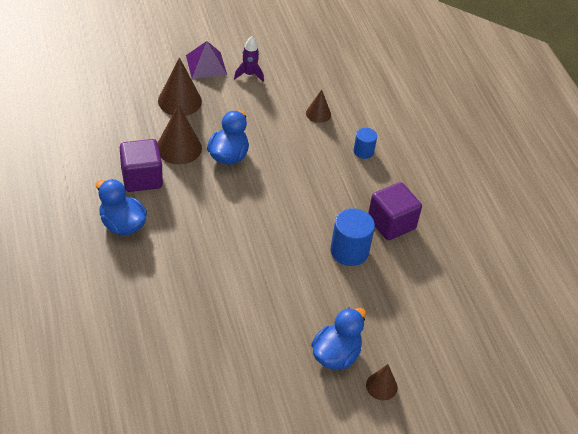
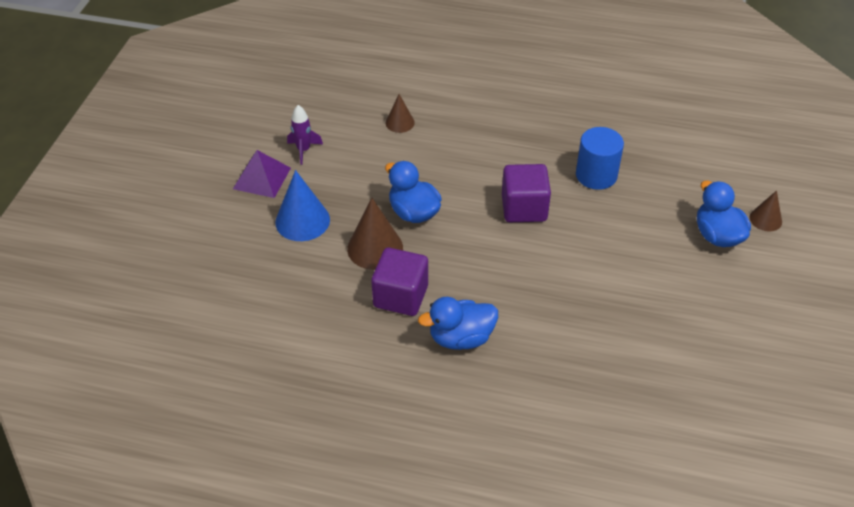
camera: 55 degrees left, 0 degrees up
brown cone [158,57,202,116] -> blue cone [275,170,330,241]
blue cylinder [354,128,377,159] -> none
purple cube [368,182,422,240] -> purple cube moved to [502,164,551,222]

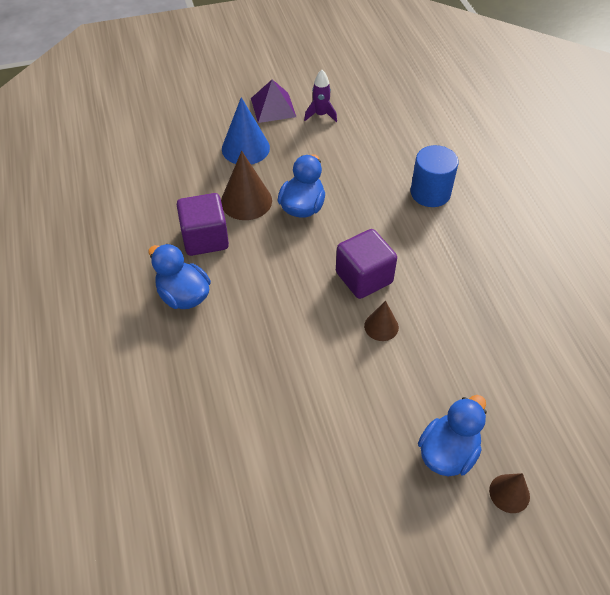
camera: 60 degrees right, 5 degrees up
brown cone [386,94,415,133] -> brown cone moved to [364,301,399,341]
blue cylinder [576,127,624,190] -> blue cylinder moved to [411,145,459,207]

